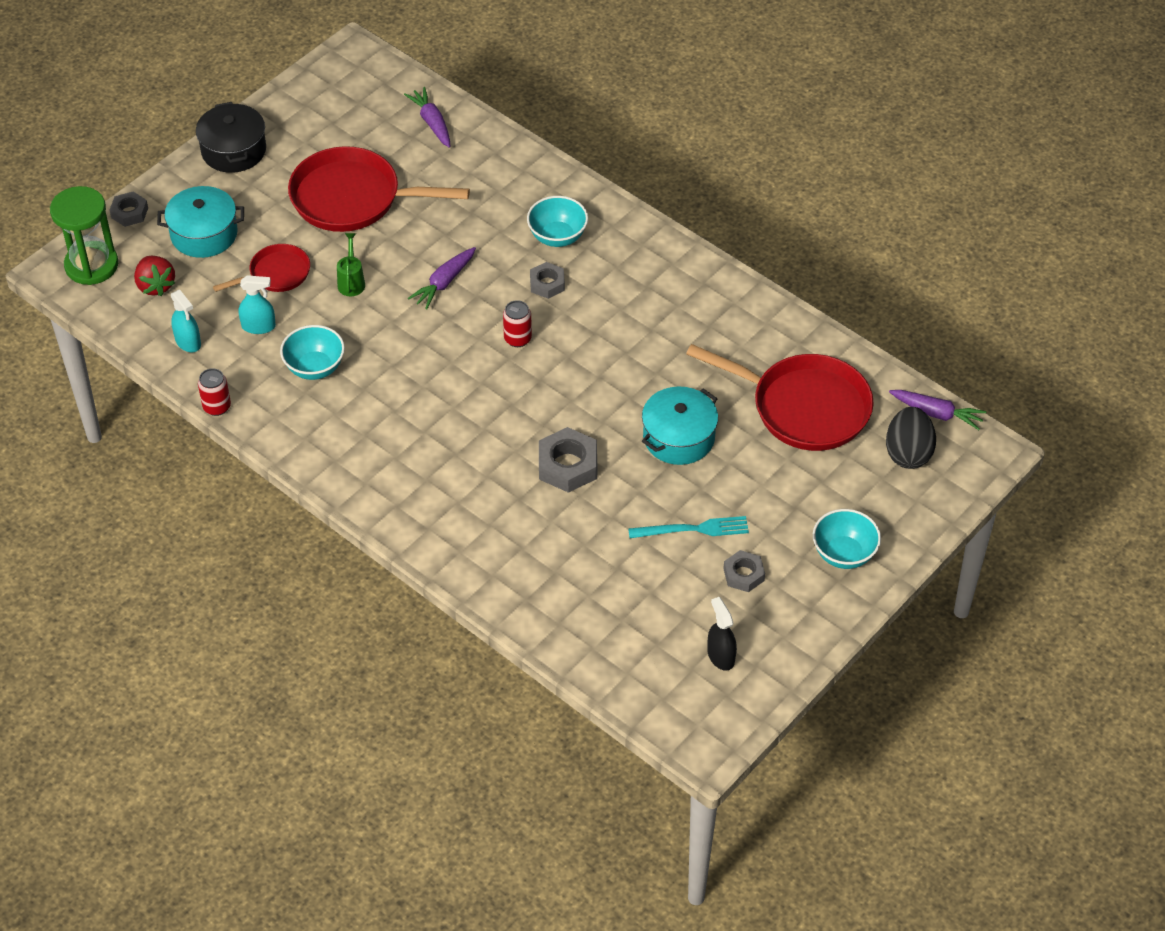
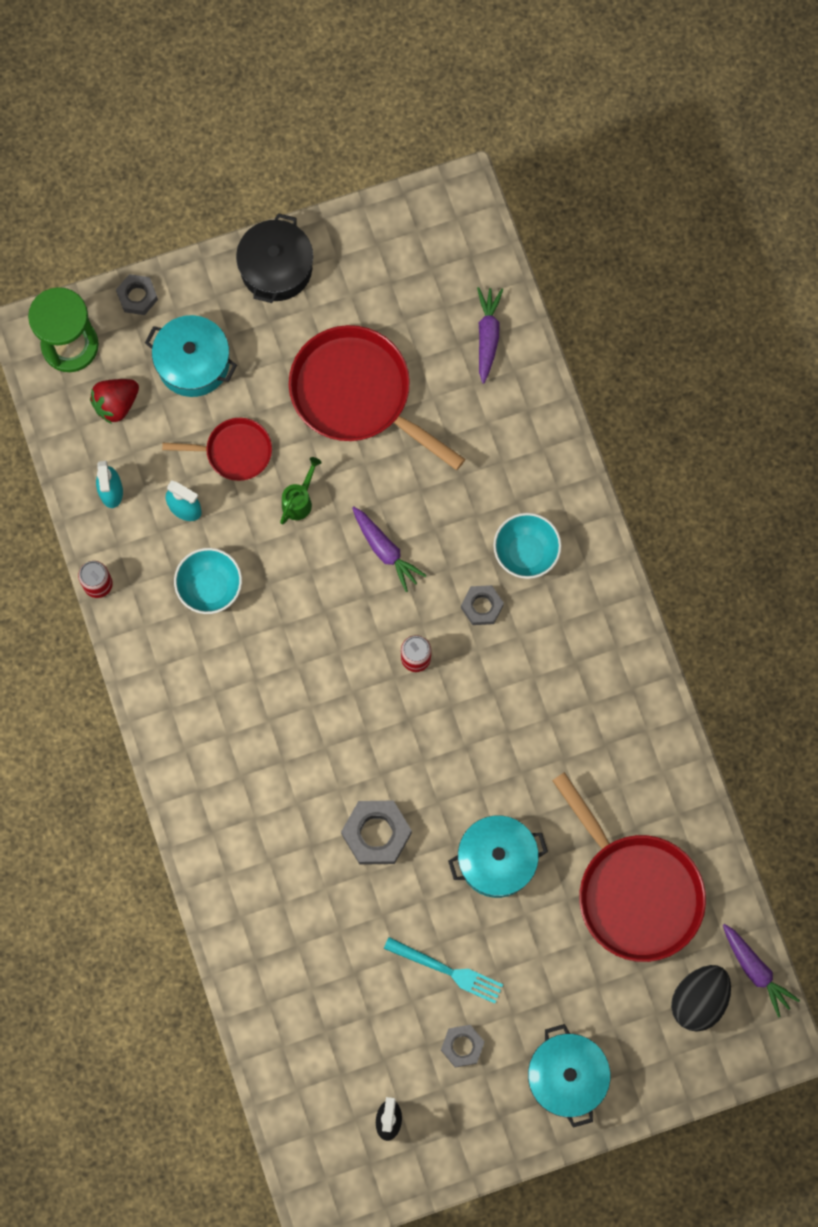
camera: 30 degrees right, 25 degrees up
red strawberry [134,256,175,296] -> red strawberry turned 45 degrees clockwise [90,379,139,424]
purple carrot [408,247,476,309] -> purple carrot turned 105 degrees counterclockwise [352,506,427,592]
turquoise bowl [813,509,881,569] -> turquoise pot [528,1024,611,1128]

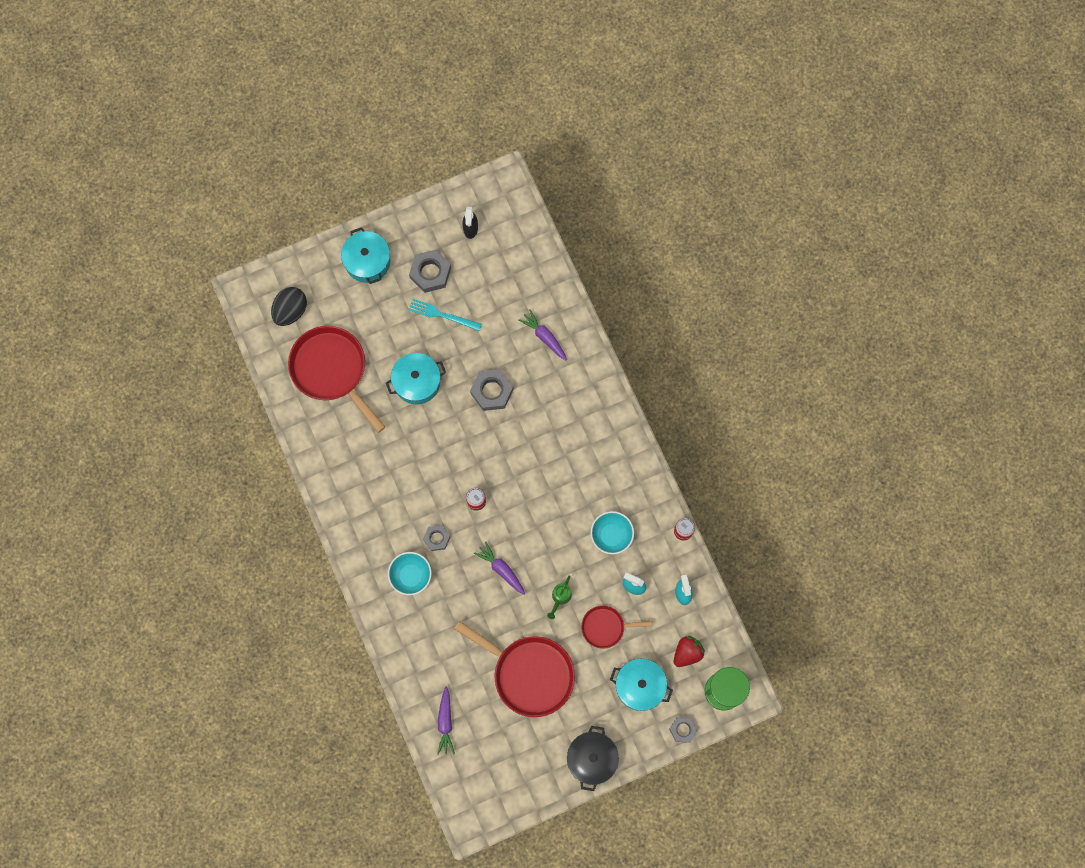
camera: 175 degrees right, 0 degrees up
grey nut [441,1025,485,1067] -> grey nut [409,250,451,293], size x1.61
purple carrot [723,924,800,1018] -> purple carrot moved to [518,309,567,361]

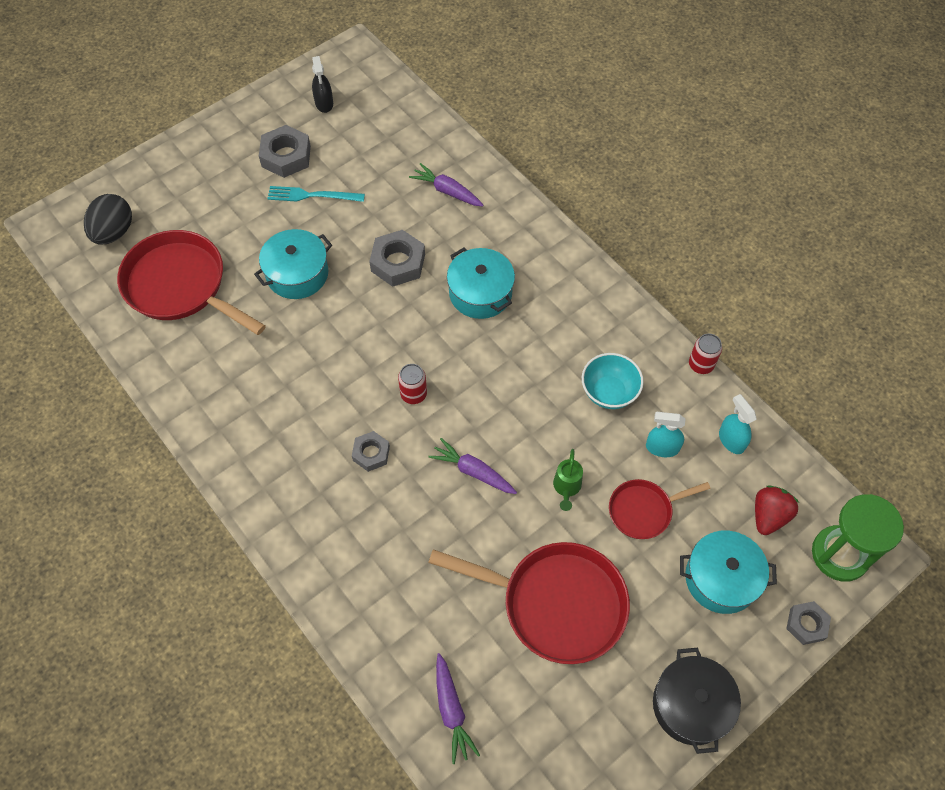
camera: 15 degrees left, 15 degrees down
turquoise pot [341,227,390,284] -> turquoise pot moved to [447,248,515,319]
turquoise bowl [388,552,432,595] -> none

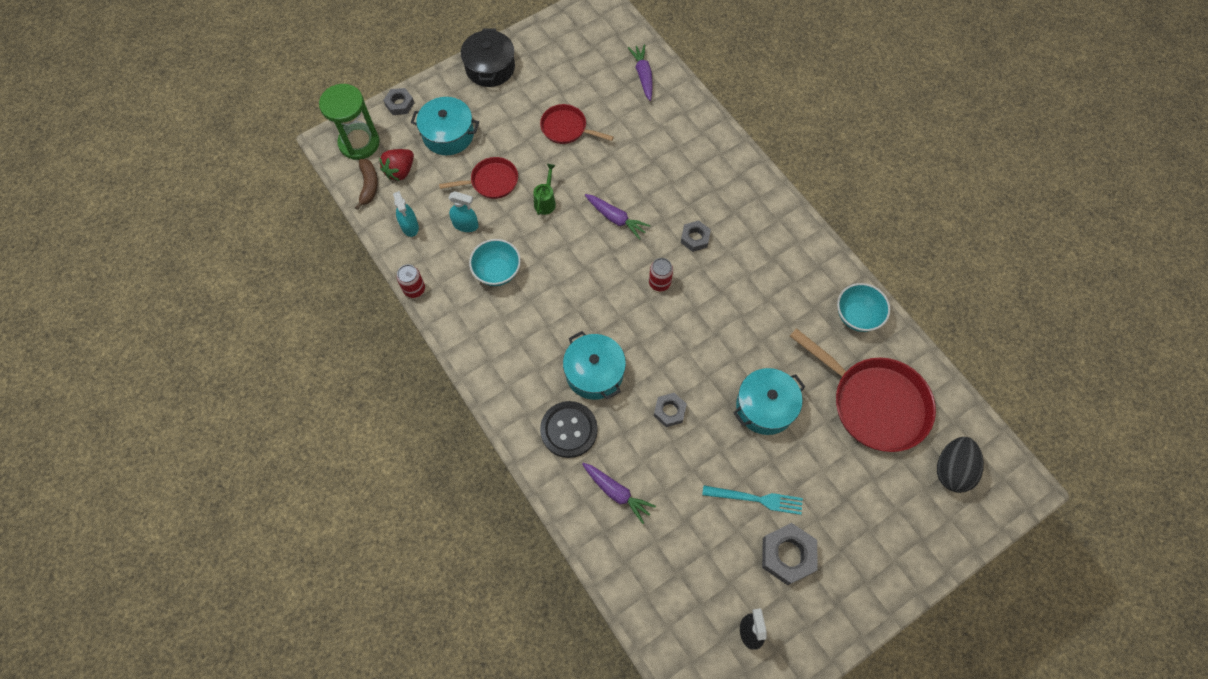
camera: 175 degrees left, 5 degrees up
grey nut [369,230,425,287] -> grey nut [654,393,687,427], size x0.62
red pan [428,542,630,664] -> red pan [540,104,614,144], size x0.54
none -> brown banana [355,159,378,210]
none -> black button [540,401,598,458]
none -> turquoise bowl [837,283,890,332]

